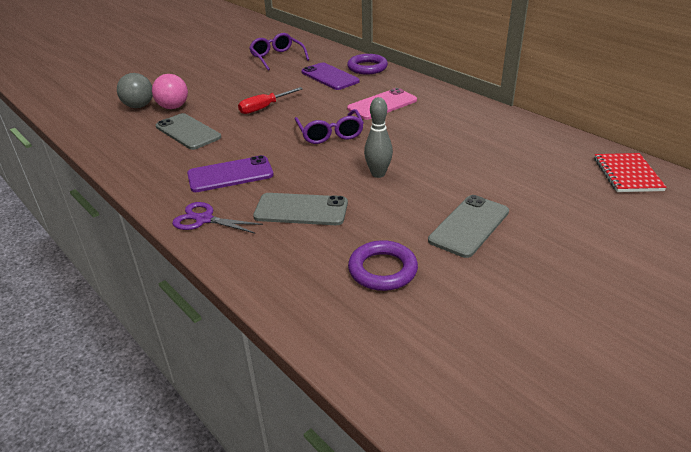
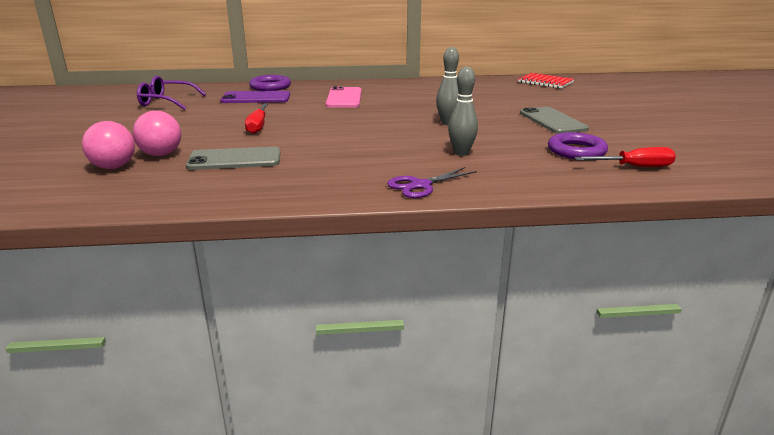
camera: 55 degrees left, 10 degrees down
grey ball [117,73,153,108] -> pink ball [82,121,135,169]
purple phone [187,155,274,192] -> none
grey phone [253,193,348,225] -> grey bowling pin [448,67,478,156]
purple glasses [295,109,364,144] -> none
none -> red screwdriver [574,147,676,167]

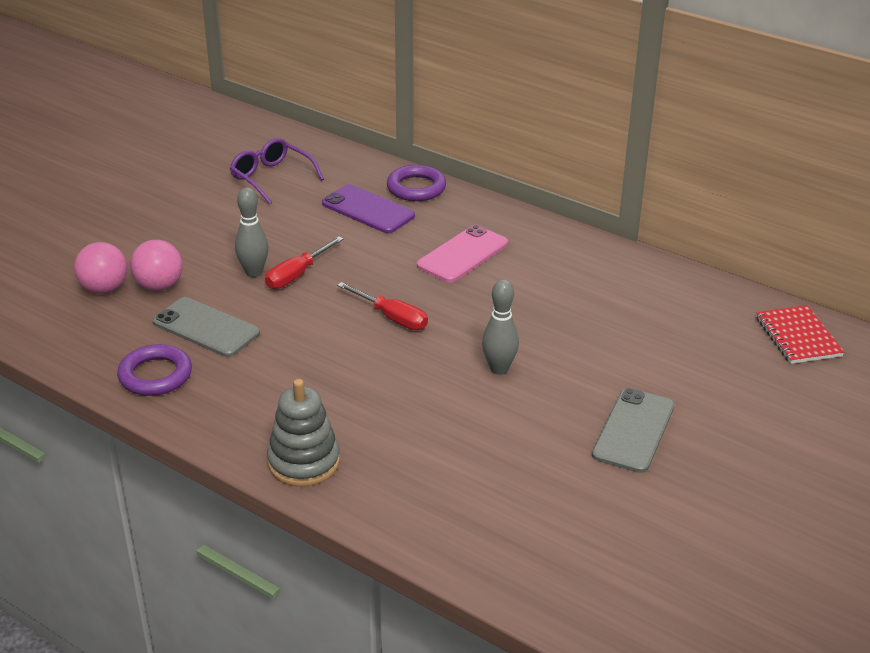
camera: 40 degrees right, 10 degrees up
purple scissors [387,167,477,198] -> grey stacking toy [267,379,340,487]
grey bowling pin [448,67,478,156] -> grey bowling pin moved to [235,187,269,277]
purple ring [548,132,608,159] -> purple ring moved to [117,344,192,396]
red screwdriver [574,147,676,167] -> red screwdriver moved to [337,282,428,330]

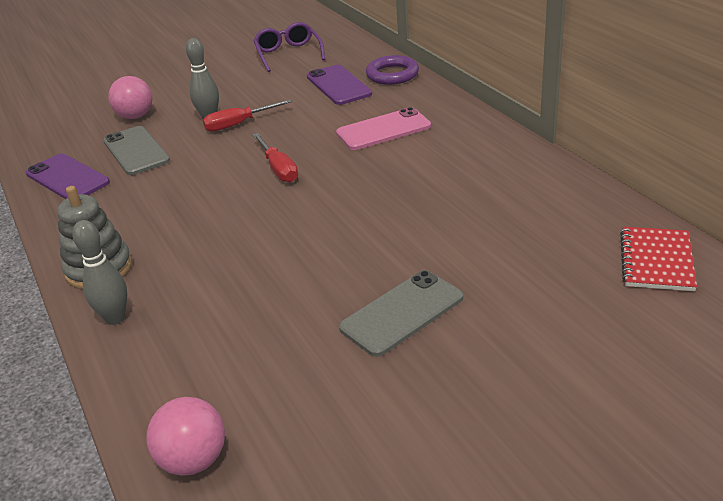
camera: 30 degrees right, 0 degrees up
pink ball [74,242,127,294] -> pink ball moved to [146,397,225,476]
purple ring [117,344,192,396] -> purple phone [26,153,110,199]
grey bowling pin [482,279,519,375] -> grey bowling pin moved to [73,220,127,325]

